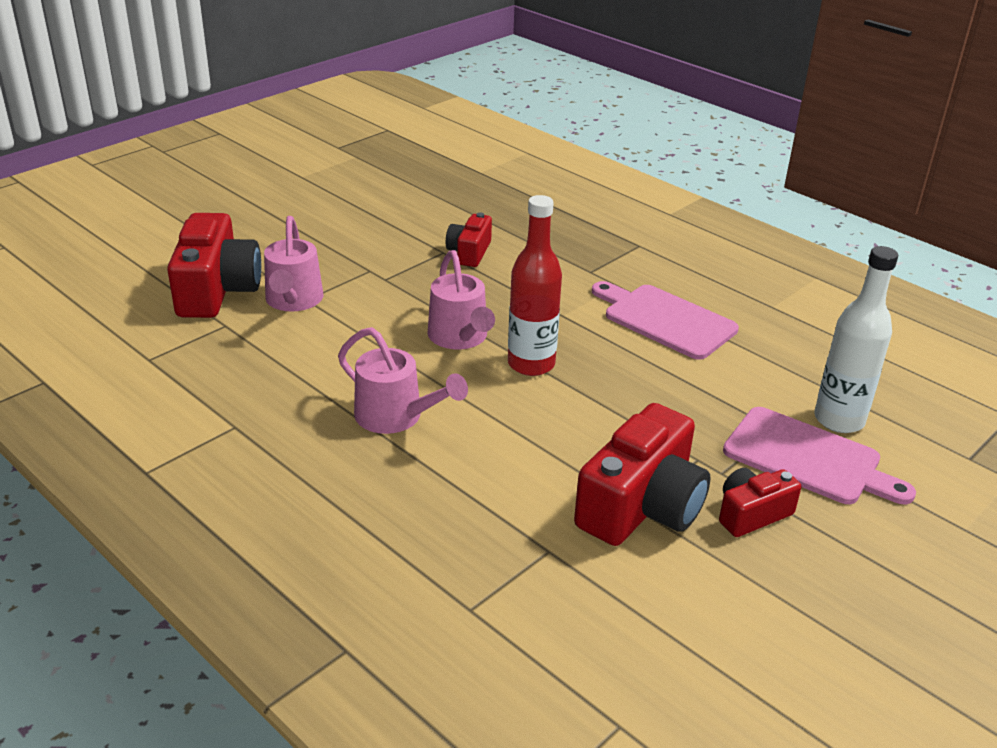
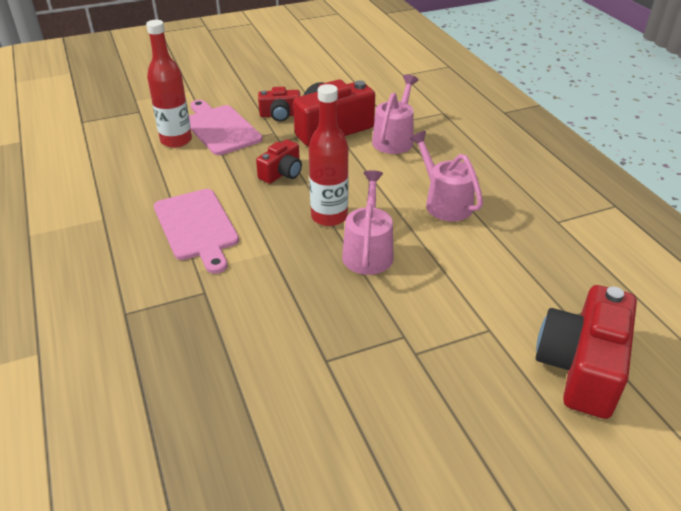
camera: 155 degrees left, 5 degrees up
pink watering can [264,216,323,311] -> pink watering can moved to [372,75,418,154]
red camera [446,212,492,267] -> red camera moved to [256,139,302,184]
white bottle [814,246,898,433] -> red bottle [146,20,192,148]

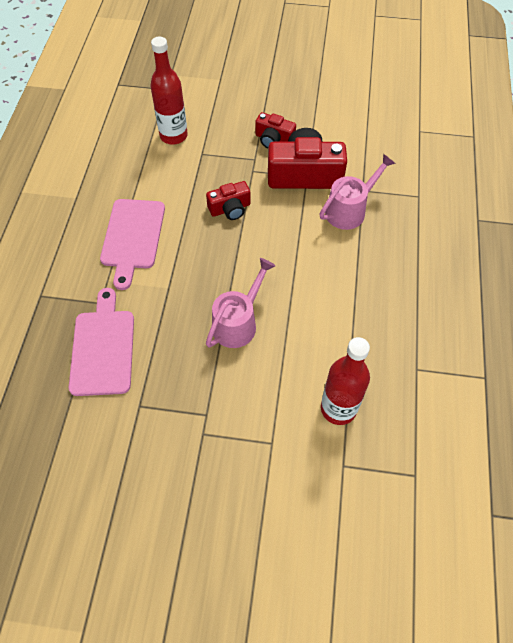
camera: 30 degrees right, 20 degrees up
pink cutting board [189,100,263,155] -> pink cutting board moved to [69,288,134,396]
red bottle [309,84,349,226] -> red bottle moved to [321,337,370,425]
pink watering can [409,131,483,221] -> none
red camera [536,285,637,419] -> none

